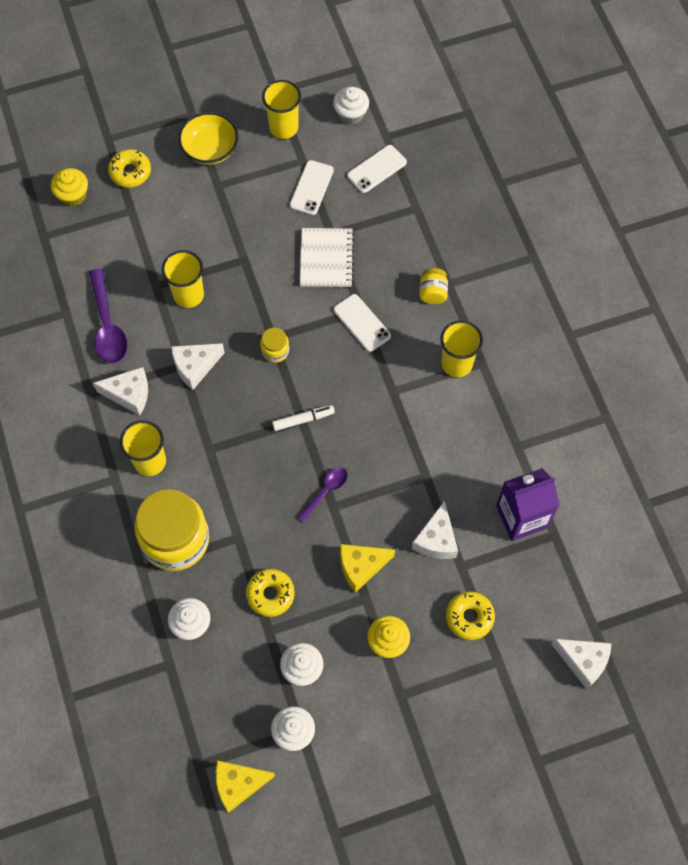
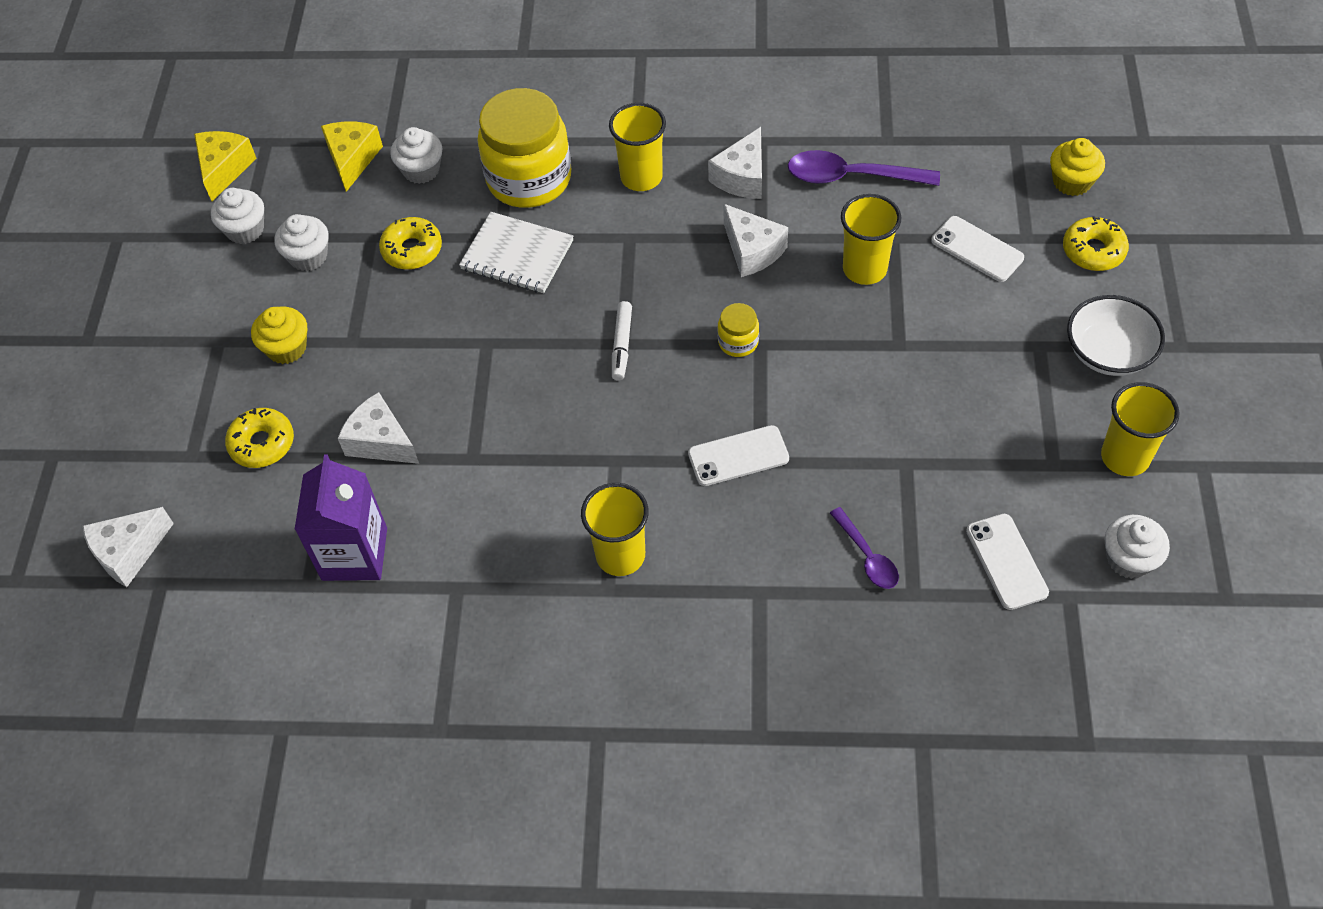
camera: 115 degrees right, 10 degrees down
white cheese [171,343,225,390] -> white cheese turned 150 degrees clockwise [724,204,788,277]
yellow bowl [178,112,238,165] -> white bowl [1067,295,1165,376]
white phone [290,160,334,215] -> white phone moved to [931,216,1024,282]
purple spoon [298,467,348,522] -> purple spoon moved to [830,507,899,589]
white notebook [300,228,354,287] -> white notebook moved to [459,212,574,293]
yellow cheese [340,544,395,593] -> yellow cheese moved to [321,122,383,192]
yellow jar [420,268,448,304] -> none

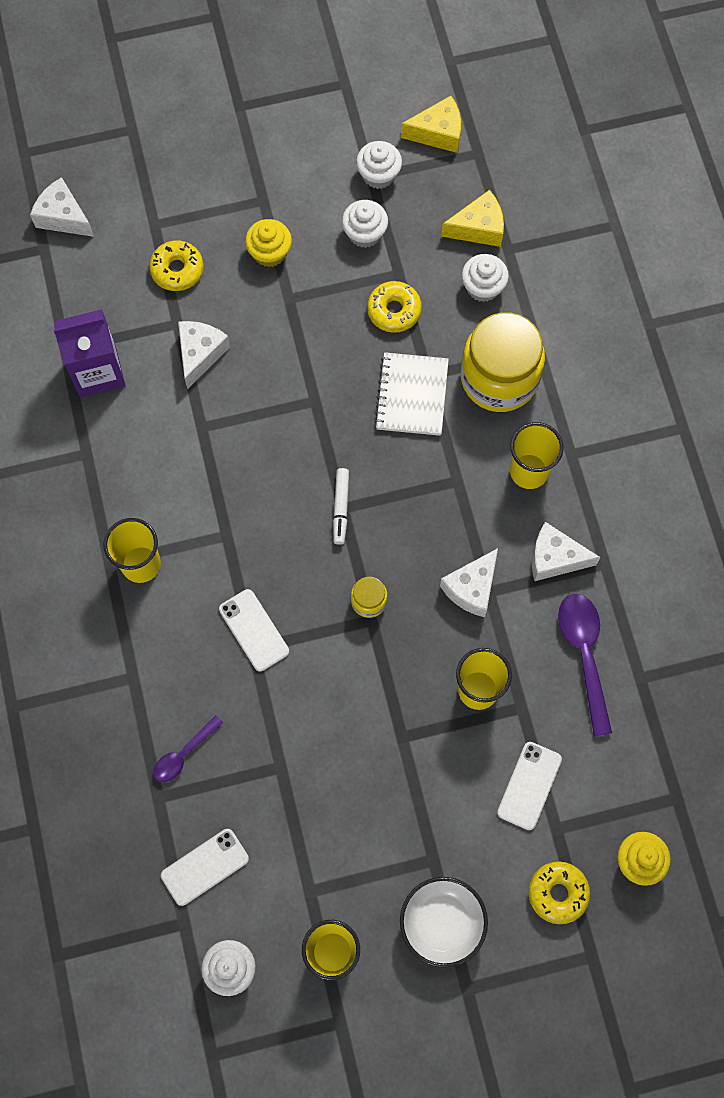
camera: 70 degrees right, 15 degrees up
white marker [612,301,632,381] -> white marker turned 75 degrees counterclockwise [333,468,349,545]

